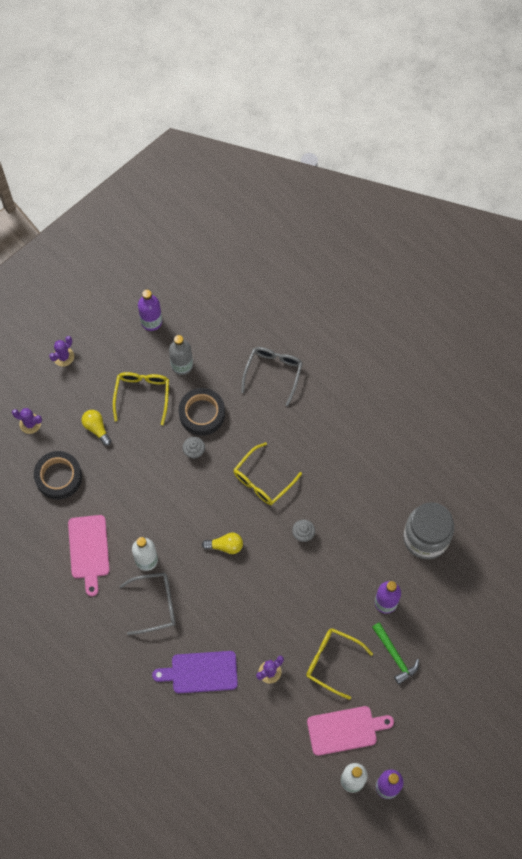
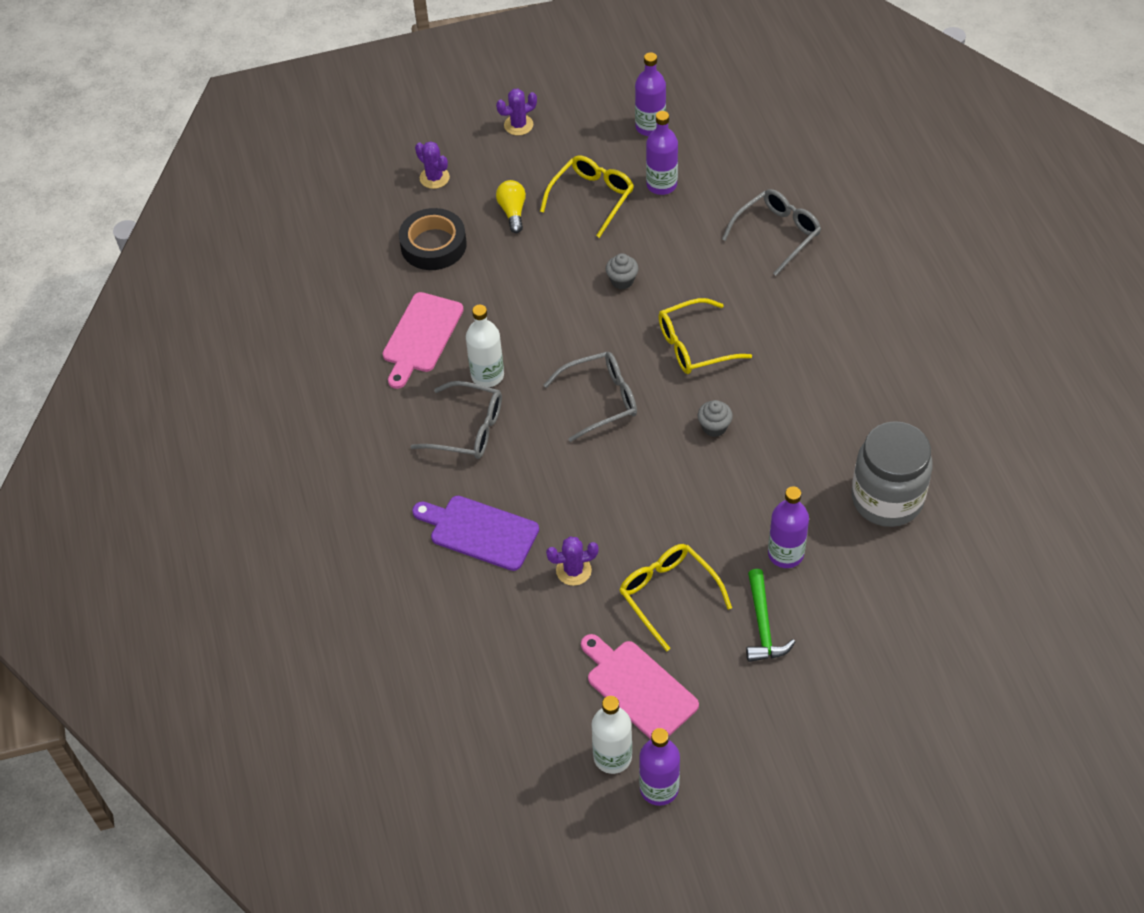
camera: 30 degrees right, 15 degrees down
grey bottle [169,335,193,375] -> purple bottle [646,111,678,195]
black tape [179,388,225,436] -> none
yellow light bulb [202,533,243,554] -> grey glasses [544,352,637,442]
pink cutting board [307,706,394,756] -> pink cutting board turned 150 degrees counterclockwise [581,634,699,740]

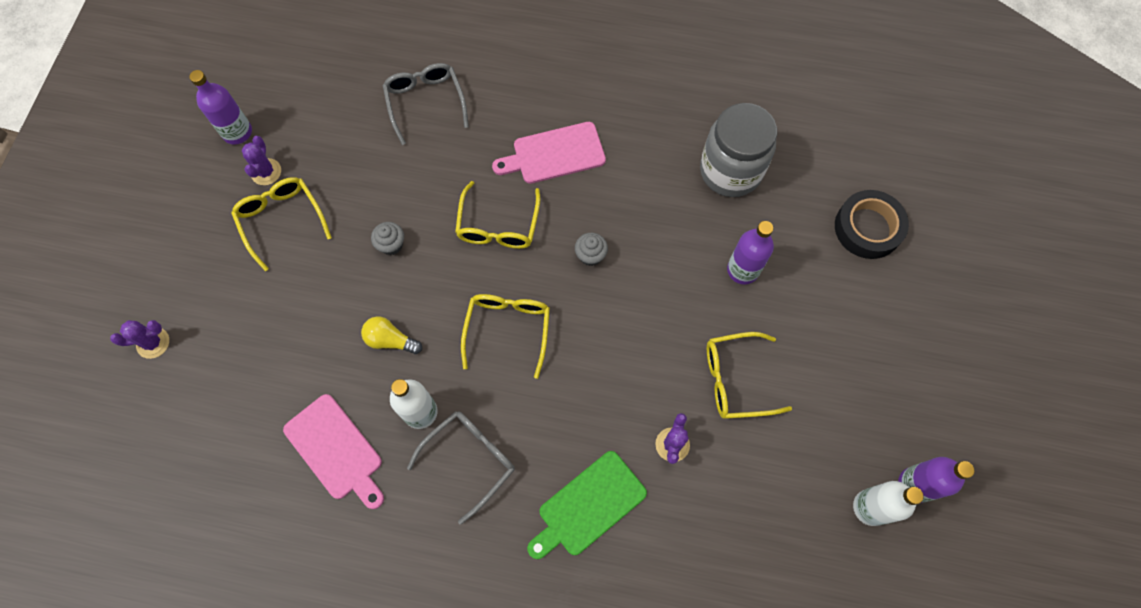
camera: 65 degrees left, 15 degrees up
black tape [399,208,467,270] -> black tape moved to [835,190,909,259]
purple cutting board [412,496,539,571] -> green cutting board [527,451,647,559]
purple cactus [496,88,537,135] -> purple cactus moved to [242,136,281,185]
yellow light bulb [496,180,526,233] -> yellow light bulb moved to [361,316,422,354]
grey glasses [544,352,637,442] -> yellow glasses [461,294,550,379]
pink cutting board [581,634,699,740] -> pink cutting board moved to [492,122,606,184]
purple bottle [646,111,678,195] -> none
green hammer [746,569,795,662] -> none

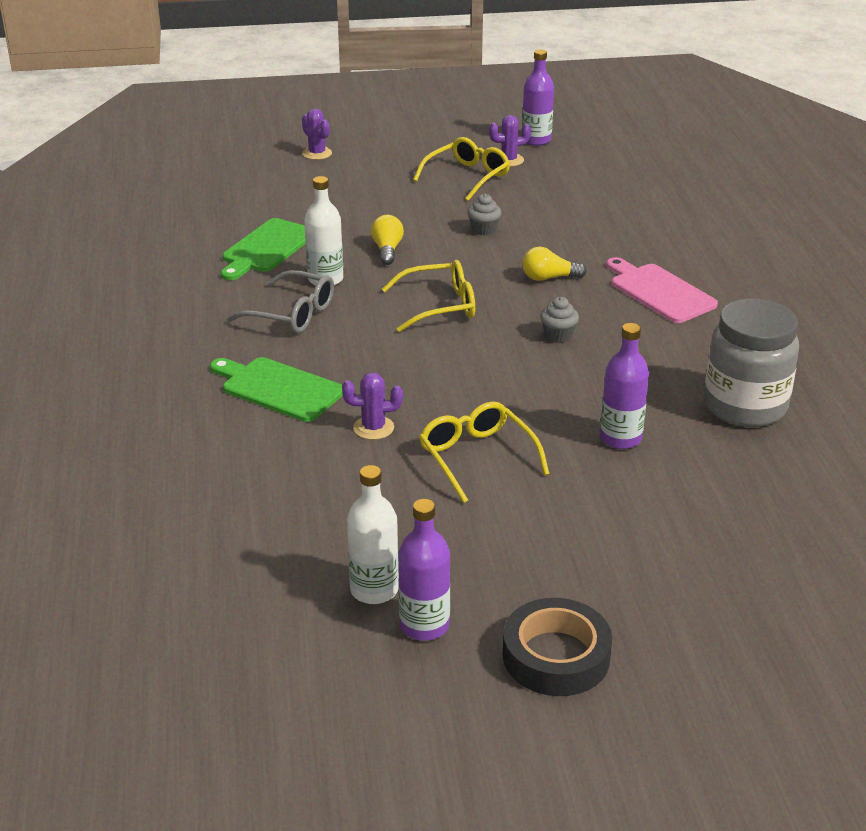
camera: 70 degrees right, 35 degrees down
pink cutting board [283,394,384,509] -> green cutting board [221,218,306,280]
grey glasses [383,63,469,145] -> none
yellow glasses [455,181,540,249] -> yellow light bulb [522,247,587,281]
black tape [835,190,909,259] -> black tape moved to [503,598,612,696]

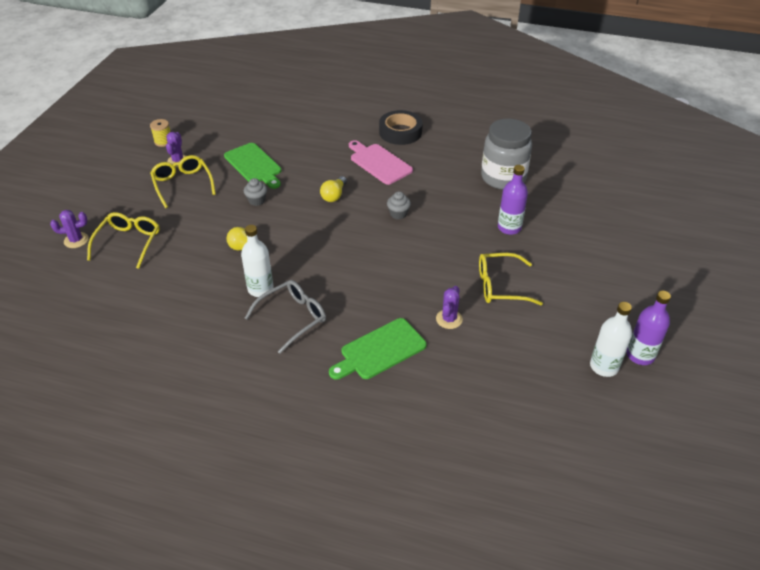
camera: 65 degrees left, 10 degrees up
green cutting board [221,218,306,280] -> green cutting board moved to [224,143,281,189]
yellow glasses [382,260,475,332] -> yellow glasses moved to [87,212,160,269]
black tape [503,598,612,696] -> black tape moved to [379,110,423,145]
purple bottle [522,49,554,146] -> yellow spool [150,119,170,147]
pink cutting board [606,257,718,323] -> pink cutting board turned 60 degrees clockwise [349,140,413,185]

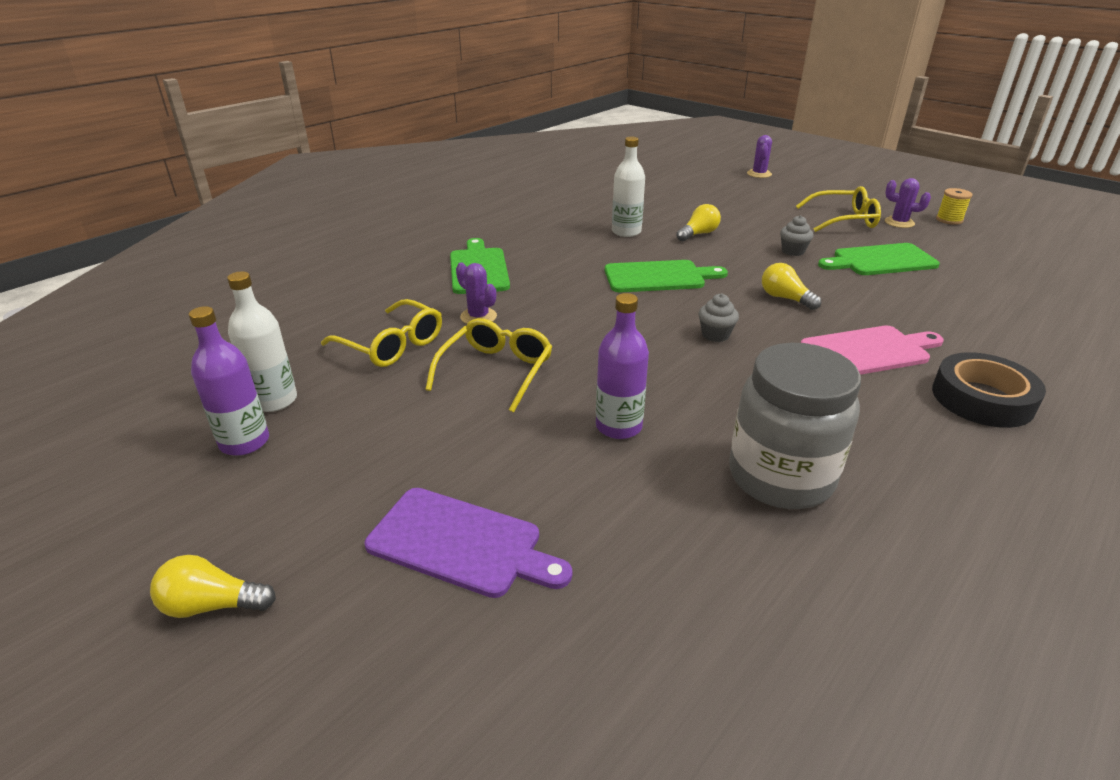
camera: 115 degrees right, 10 degrees down
yellow glasses [87,212,160,269] -> yellow glasses moved to [321,299,442,367]
grey glasses [245,280,326,354] -> none
none -> yellow light bulb [150,555,276,618]
none -> purple cutting board [365,488,572,598]
none -> green cutting board [605,260,728,292]

